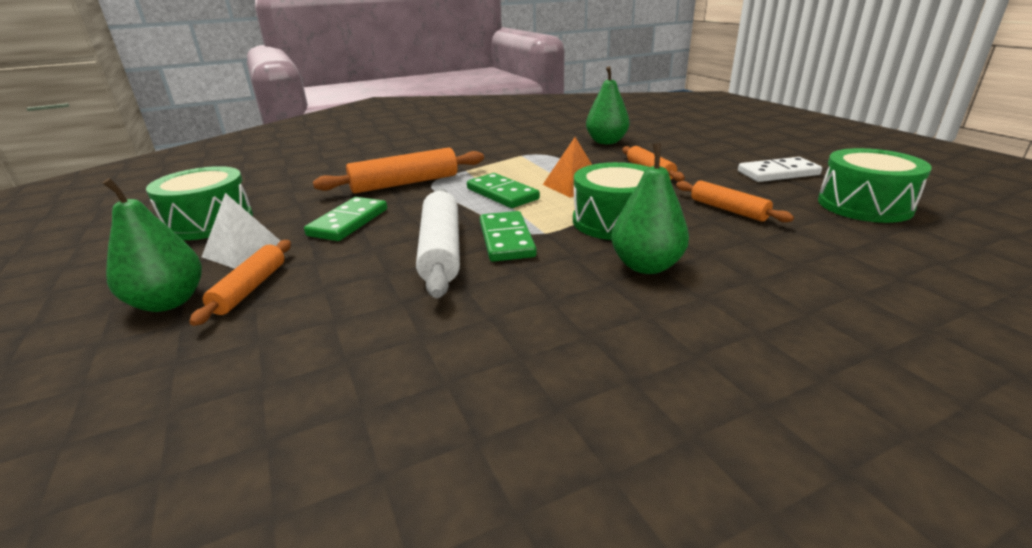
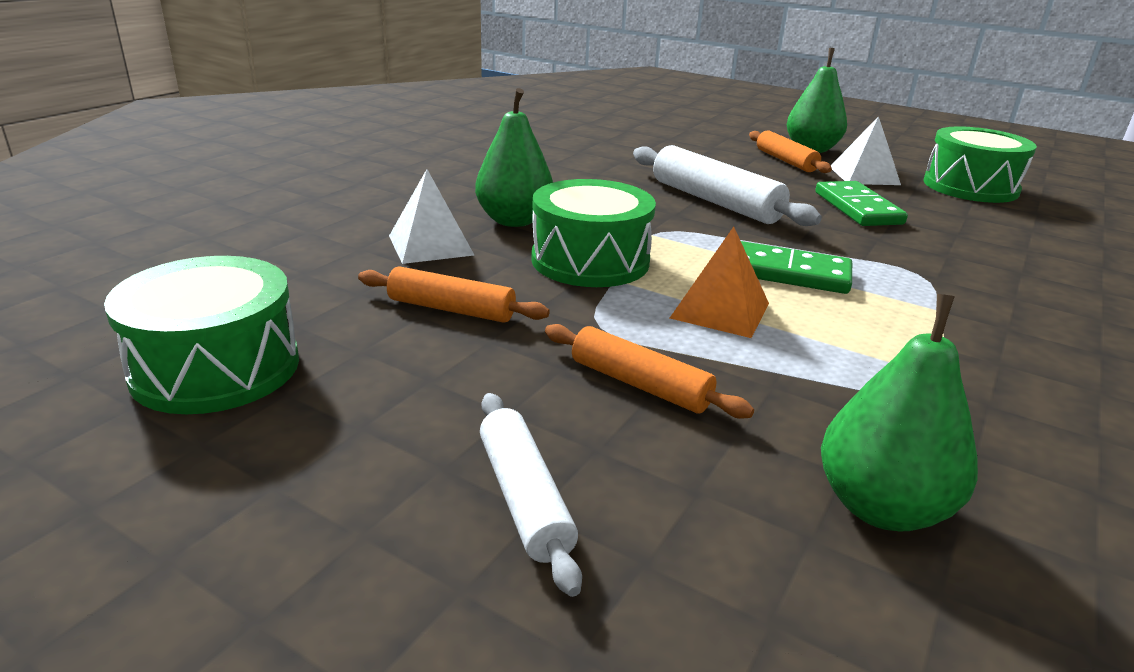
camera: 145 degrees right, 0 degrees up
orange rolling pin [313,147,484,193] -> none
green domino [480,211,537,262] -> none
white domino [738,157,822,182] -> none
none -> white pyramid [389,169,474,264]
none -> white rolling pin [480,393,582,597]

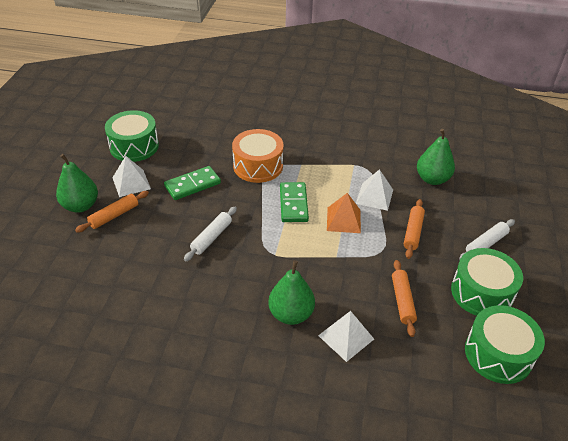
camera: 110 degrees left, 15 degrees up
green drum [531,179,656,287] -> green drum moved to [451,248,523,316]
white rolling pin [633,145,822,226] -> white rolling pin [184,207,237,261], size x0.62
none -> orange drum [232,129,284,183]
none -> white pyramid [356,169,393,211]

